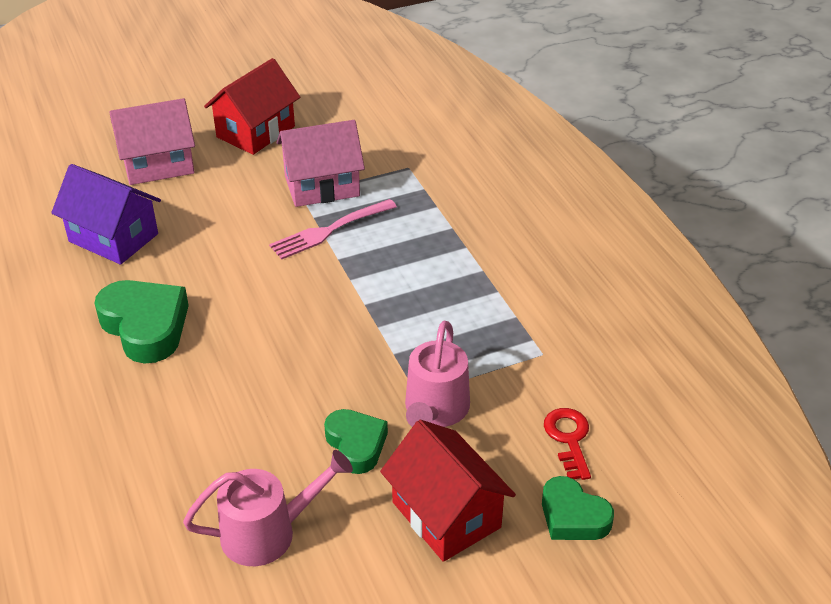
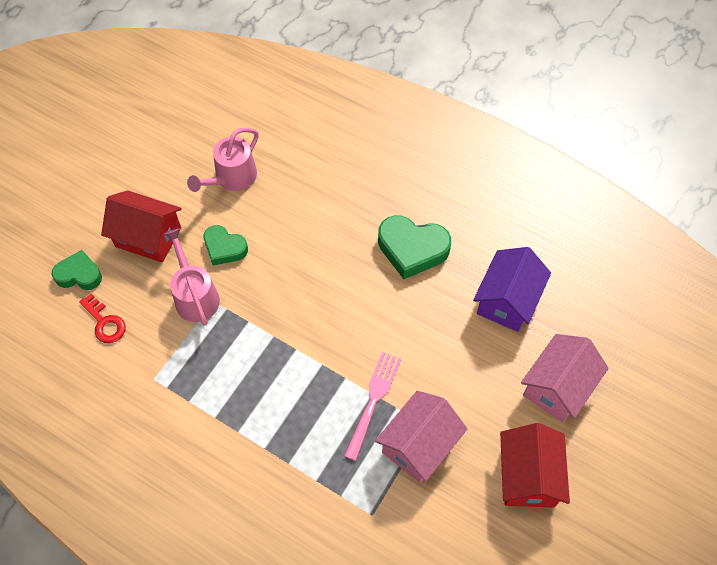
camera: 145 degrees right, 20 degrees up
purple house [51,164,161,265] -> purple house turned 60 degrees counterclockwise [473,247,551,332]

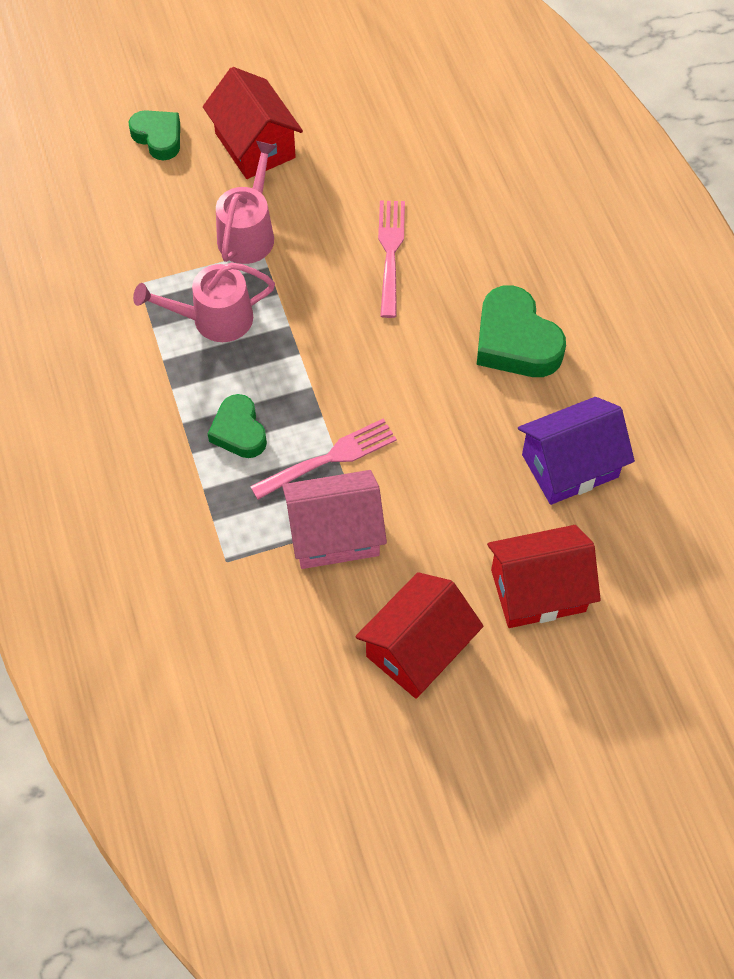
camera: 40 degrees right, 0 degrees up
red key [79,294,126,343] -> none
pink watering can [187,128,259,192] -> pink watering can moved to [133,262,275,342]
green heart [204,225,248,265] -> green heart moved to [208,394,267,458]
pink house [521,334,609,422] -> red house [487,525,601,628]
none -> pink fork [378,201,405,318]

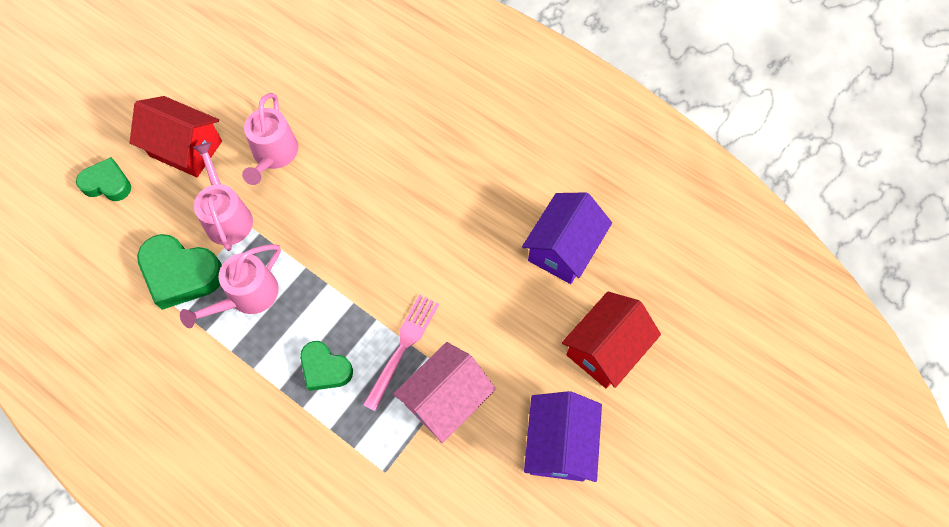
camera: 35 degrees left, 5 degrees up
red house [355,572,483,699] -> purple house [524,391,602,482]
pink fork [378,201,405,318] -> none
green heart [477,285,566,377] -> green heart moved to [137,234,222,310]
none -> pink watering can [242,93,298,185]

